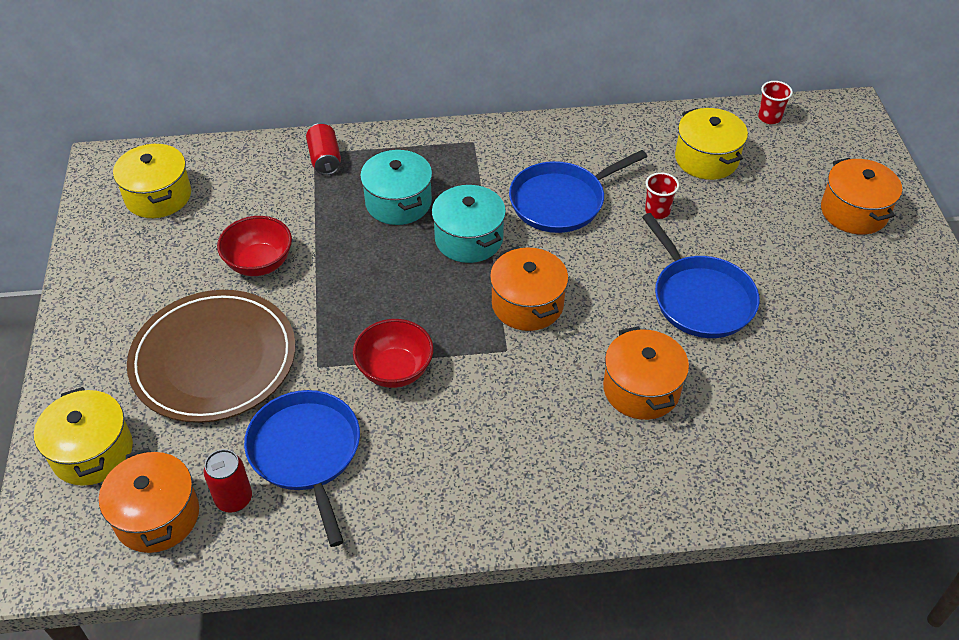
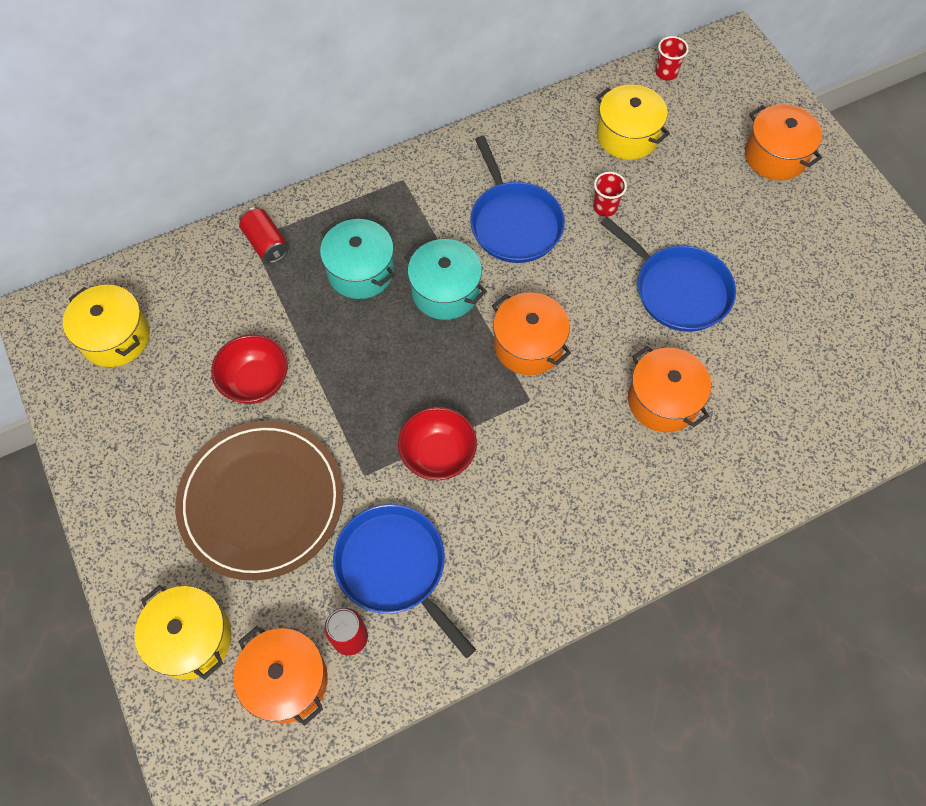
camera: 20 degrees left, 15 degrees up
blue pan [509,150,647,233] -> blue pan turned 60 degrees counterclockwise [470,136,565,263]

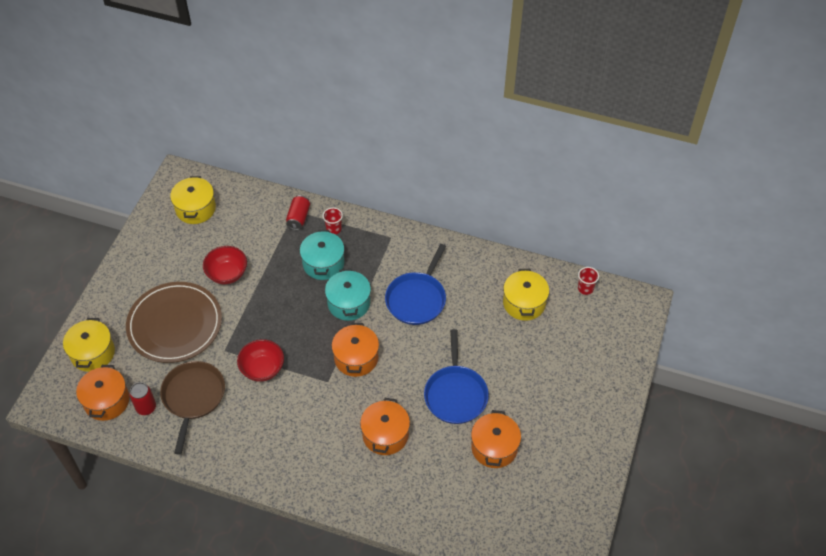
camera: 45 degrees right, 10 degrees down
blue pan [333,504,476,658] -> brown pan [160,361,225,455]
red cup [593,172,627,217] -> red cup moved to [323,207,343,235]
orange pot [745,104,822,180] -> orange pot moved to [471,410,521,468]

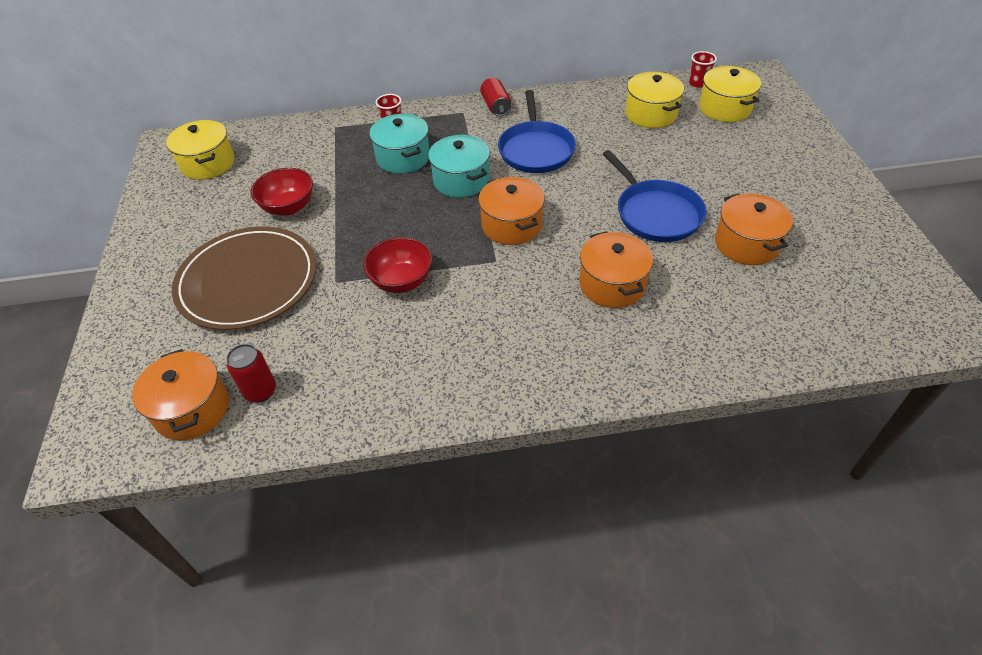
camera: 25 degrees left, 5 degrees down
yellow pot [63,318,115,372] -> yellow pot moved to [699,66,761,122]
brown pan [160,361,225,455] -> none
red can [286,195,310,230] -> red can moved to [480,78,511,116]

